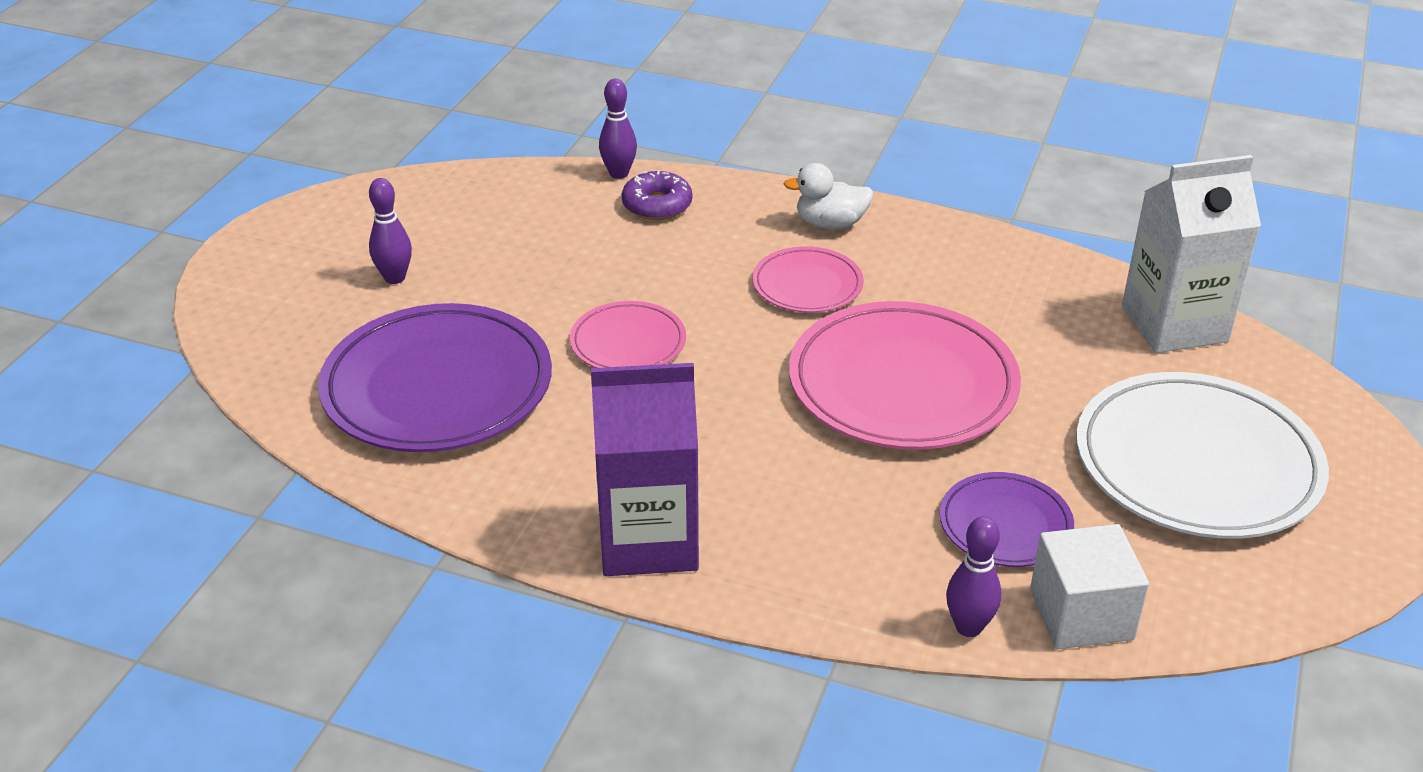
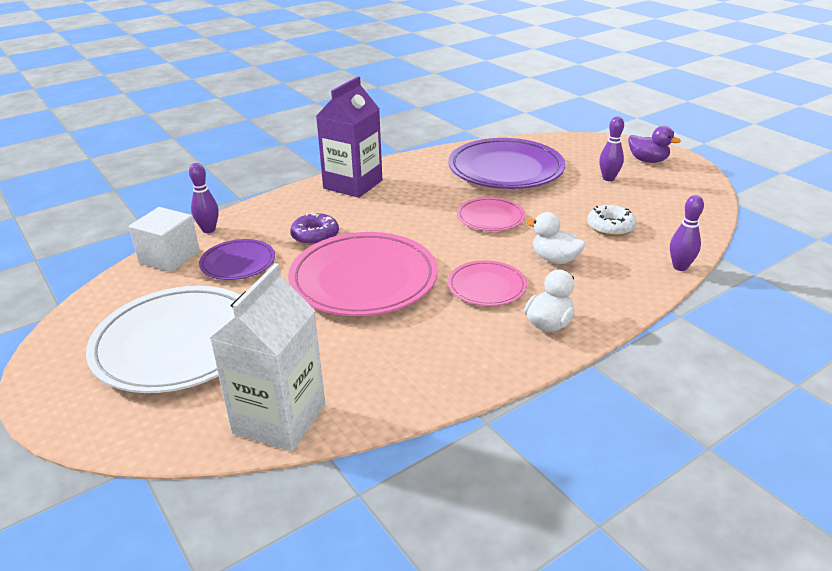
camera: 125 degrees right, 5 degrees down
purple donut [622,171,692,220] -> purple donut moved to [290,213,339,245]
none -> white duck [527,212,586,264]
none -> white donut [587,205,637,236]
none -> purple duck [628,126,681,163]

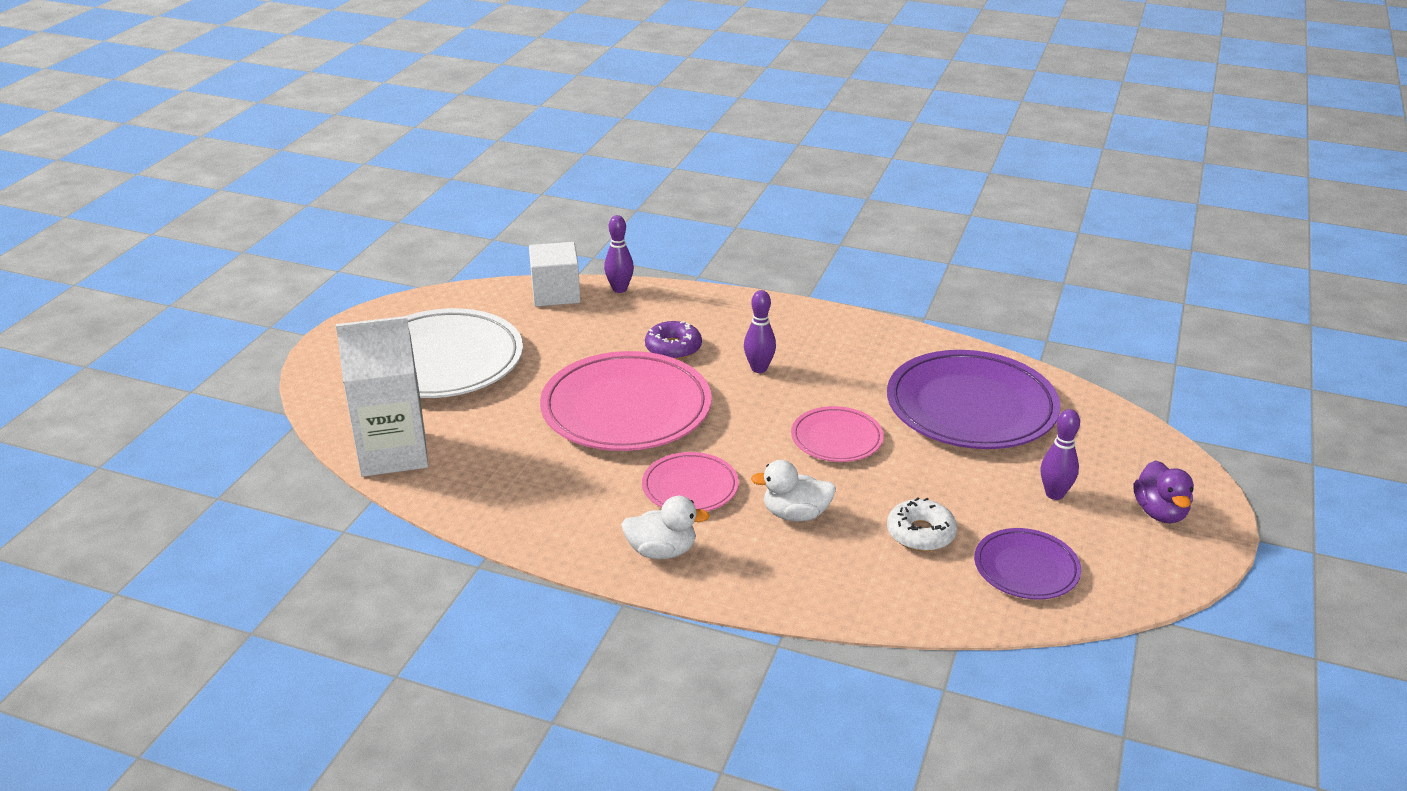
camera: 55 degrees right, 0 degrees up
purple plate [199,239,275,280] -> purple plate moved to [974,528,1081,600]
purple carton [316,76,382,198] -> none
white duck [527,212,586,264] -> white duck turned 90 degrees counterclockwise [751,460,836,521]
purple bowling pin [670,195,704,271] -> purple bowling pin moved to [744,290,776,373]

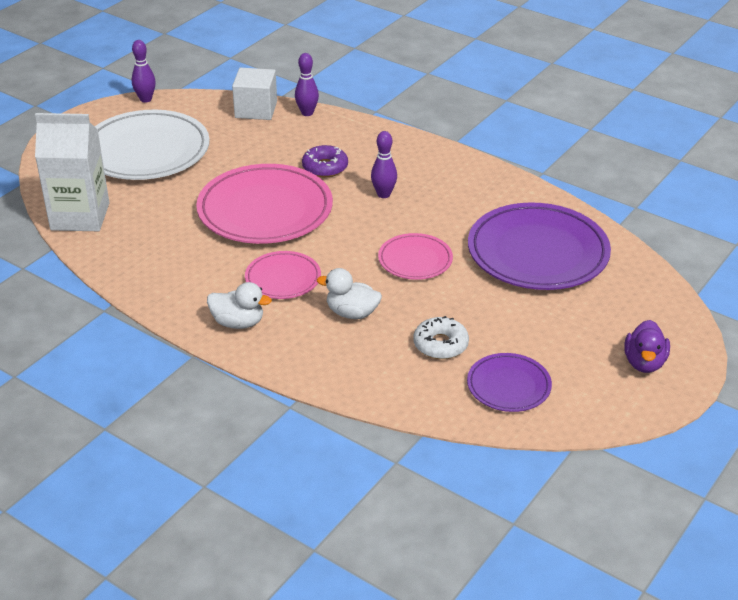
camera: 15 degrees right, 5 degrees up
purple bowling pin [1041,409,1080,500] -> purple bowling pin moved to [132,40,156,103]

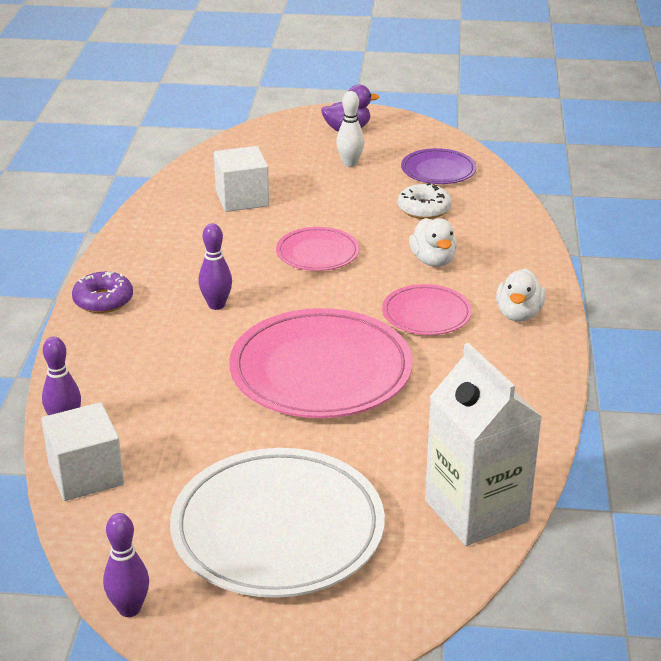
camera: 120 degrees left, 5 degrees down
white duck [207,282,272,329] -> white duck turned 150 degrees counterclockwise [496,269,546,322]
purple donut [302,145,348,177] -> purple donut moved to [72,272,133,313]
purple plate [468,202,611,290] -> white cube [214,146,269,212]
none -> white bowling pin [336,91,364,167]

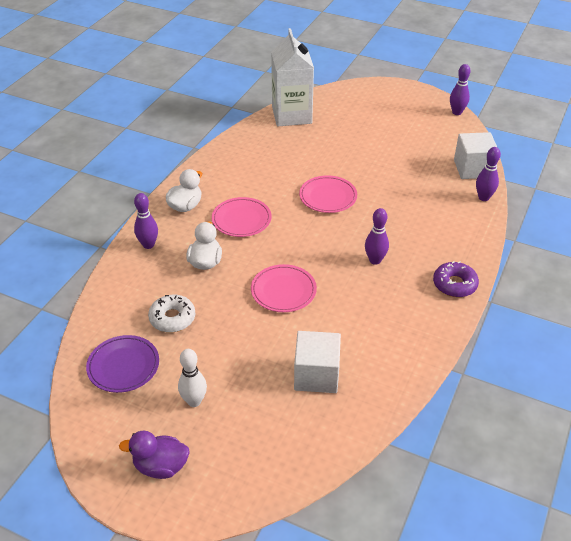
camera: 160 degrees left, 10 degrees up
white plate [170,448,385,598] -> none
pink plate [229,308,413,418] -> pink plate [299,176,357,213], size x0.52
none -> purple bowling pin [134,193,158,249]

